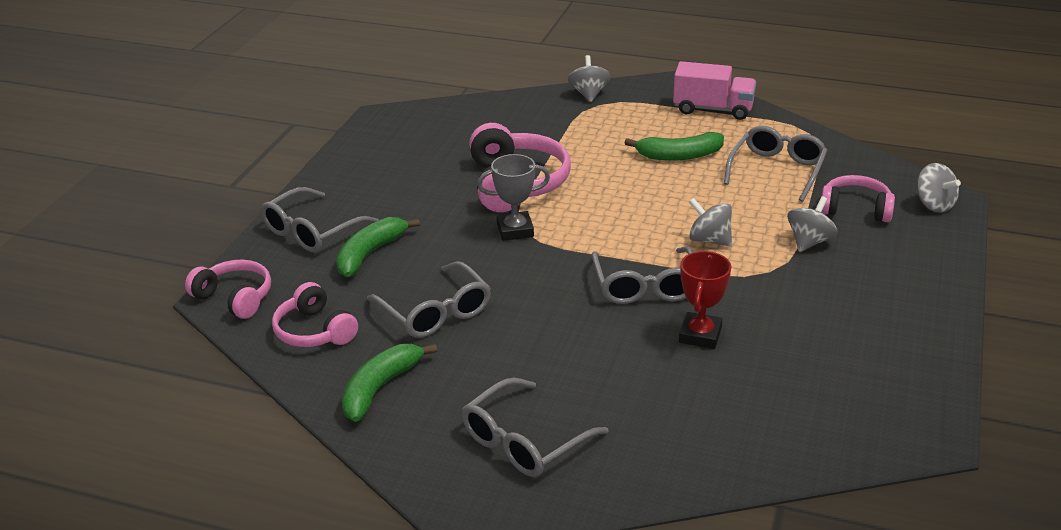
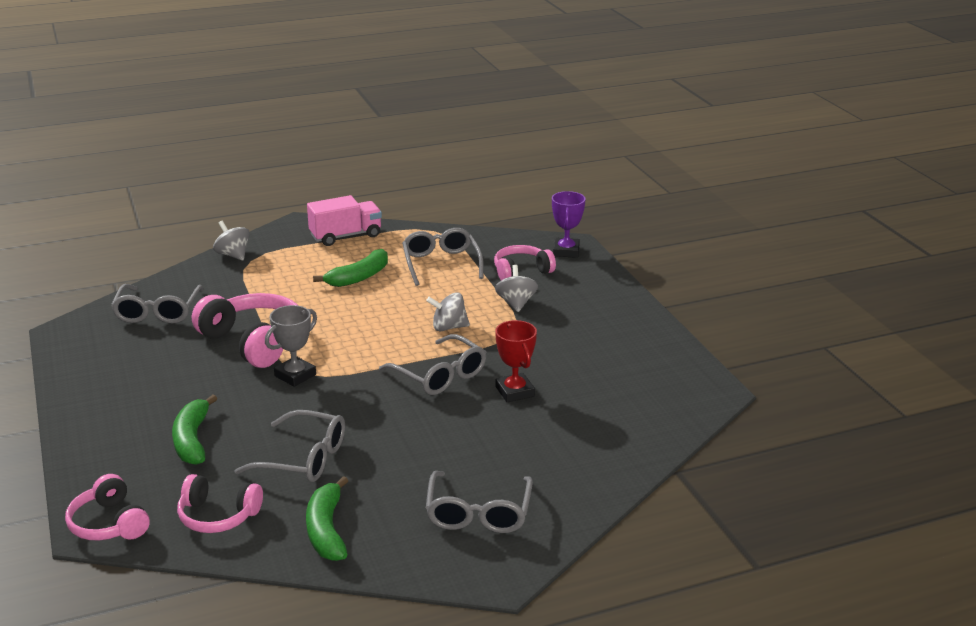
camera: 40 degrees left, 5 degrees down
pink headphones [185,260,271,319] -> pink headphones turned 120 degrees counterclockwise [65,474,150,540]
grey glasses [261,187,379,252] -> grey glasses moved to [111,284,204,323]
grey spinning top [916,163,961,213] -> purple trophy [552,191,586,258]

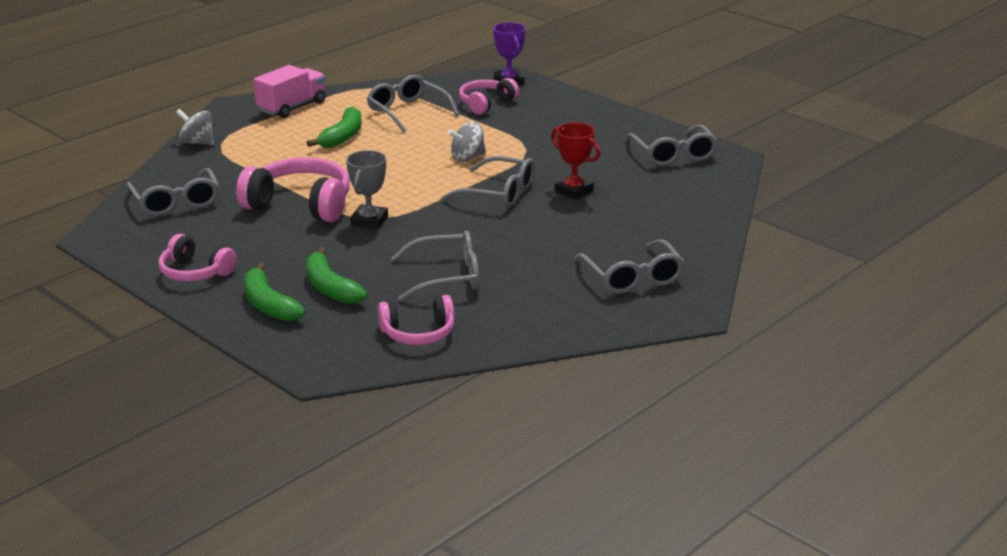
camera: 25 degrees left, 0 degrees up
pink headphones [65,474,150,540] -> pink headphones moved to [158,234,237,281]
green banana [306,476,348,561] -> green banana moved to [244,263,305,321]
grey spinning top [495,265,538,312] -> none
none -> grey glasses [625,125,718,166]

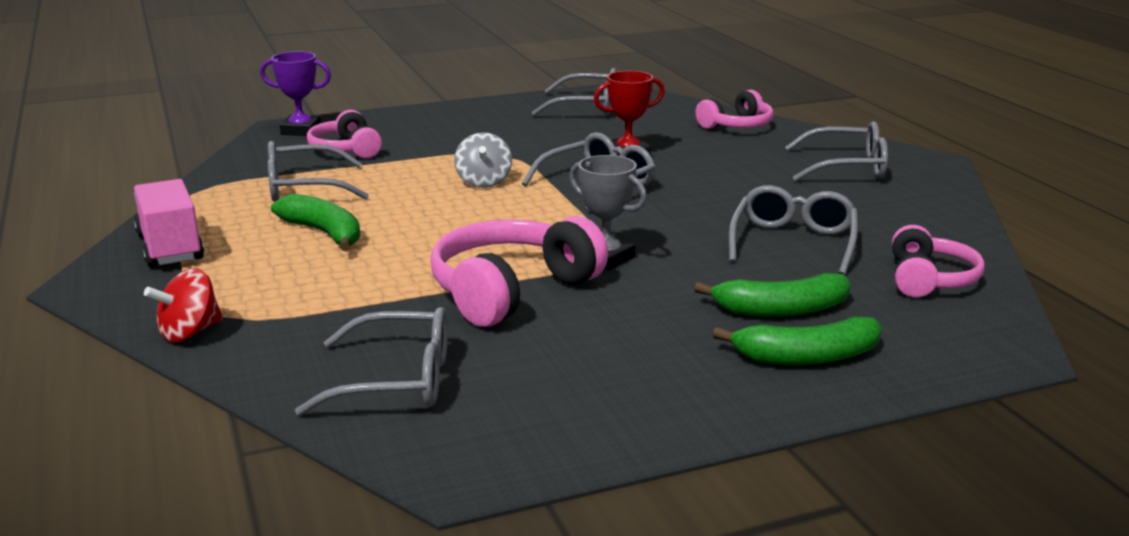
camera: 65 degrees left, 5 degrees down
pink headphones [158,234,237,281] -> pink headphones moved to [696,90,774,129]
grey spinning top [176,109,214,145] -> red spinning top [144,268,223,342]

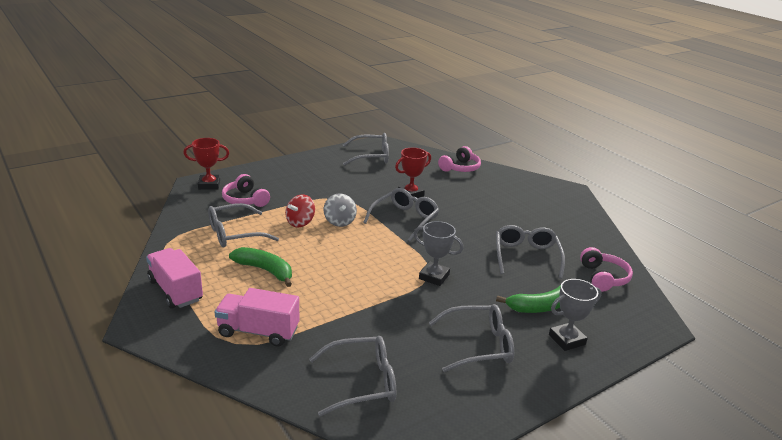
camera: 15 degrees left, 5 degrees up
red spinning top [144,268,223,342] -> red spinning top moved to [285,194,315,227]
purple trophy [260,51,331,136] -> red trophy [183,138,229,190]
pink headphones [430,216,608,327] -> none
green banana [713,317,882,365] -> grey trophy [549,279,601,351]
grey glasses [785,121,888,181] -> grey glasses moved to [429,304,514,372]
none -> pink truck [215,288,299,347]

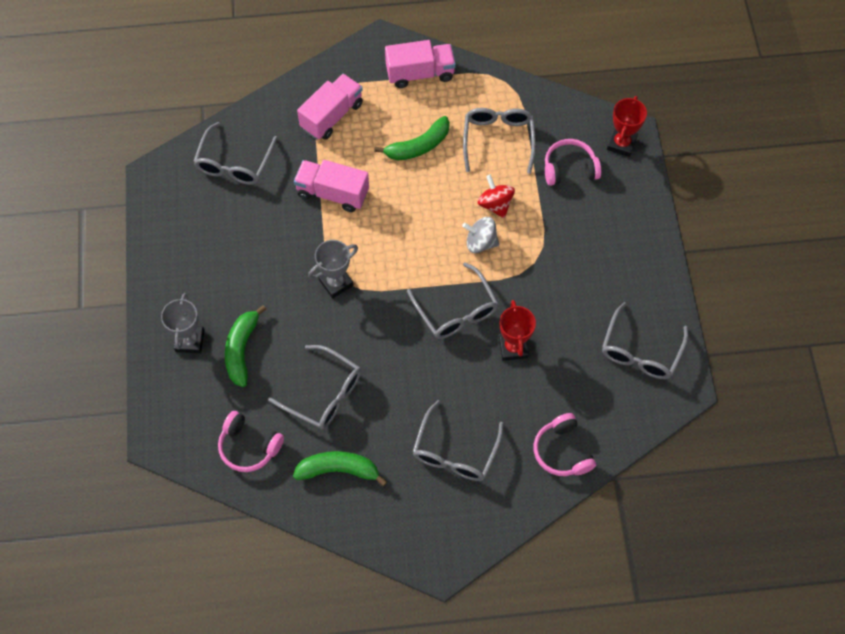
camera: 120 degrees right, 35 degrees up
grey glasses [429,304,514,372] -> grey glasses moved to [412,400,504,481]
none -> green banana [293,451,387,486]
none -> pink truck [294,160,369,212]

